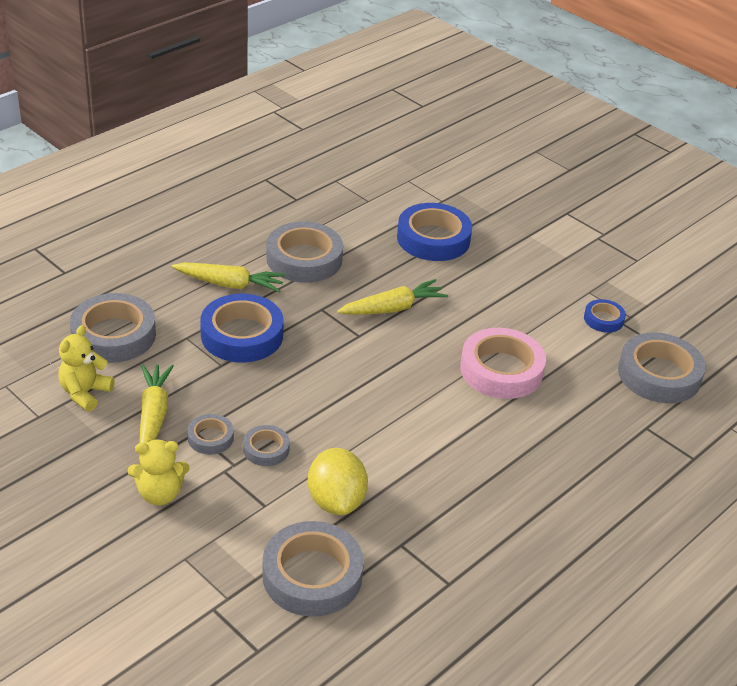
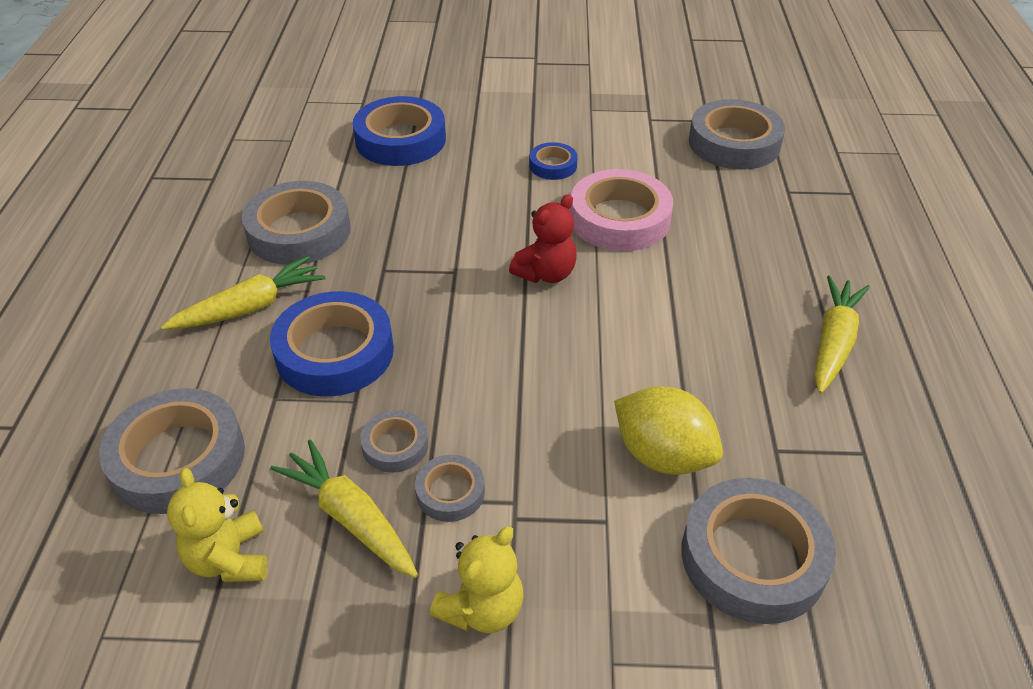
camera: 40 degrees left, 5 degrees up
grey tape [243,425,290,466] -> grey tape moved to [360,410,428,473]
yellow carrot [337,279,448,315] -> yellow carrot moved to [814,275,870,394]
blue tape [584,299,626,333] -> blue tape moved to [529,142,577,180]
none -> red teddy bear [509,194,577,283]

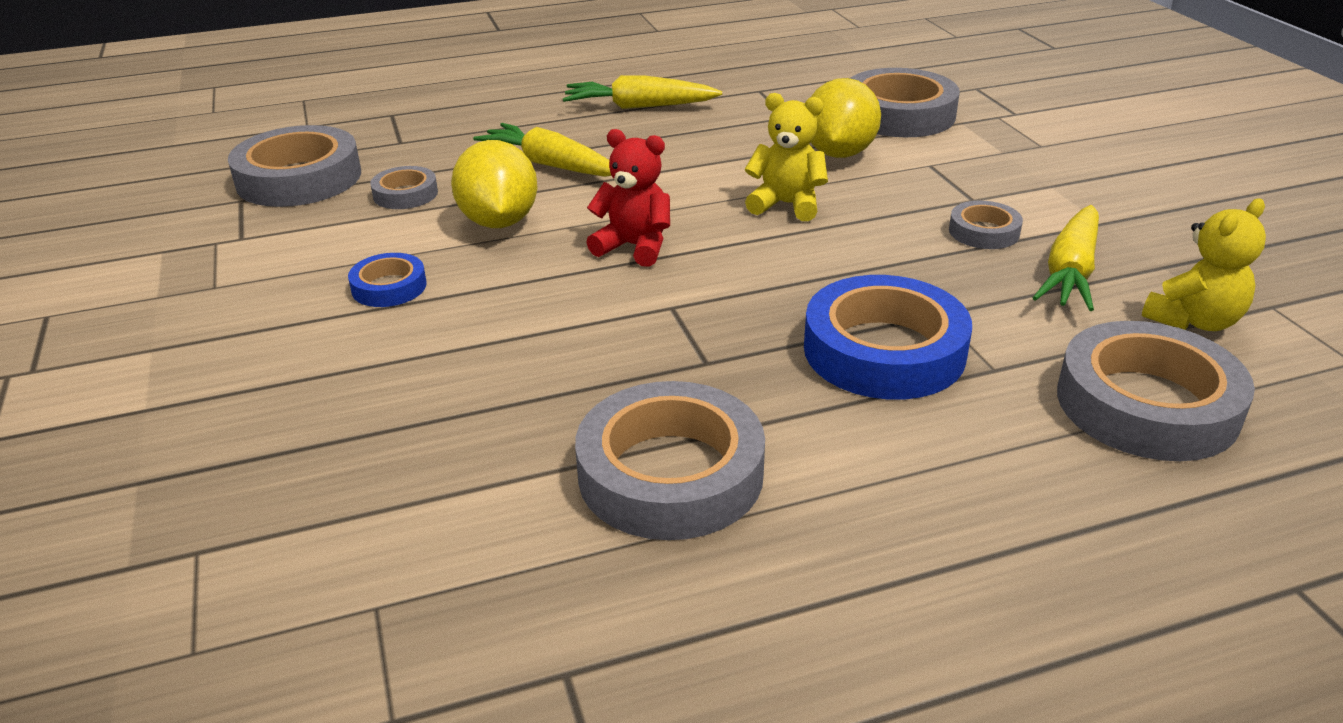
camera: 110 degrees left, 10 degrees down
yellow carrot [161,256,325,330] -> yellow carrot moved to [473,123,612,177]
blue tape [353,96,446,166] -> none
grey tape [360,410,428,473] -> grey tape moved to [370,166,438,209]
yellow teddy bear [430,526,524,633] -> yellow teddy bear moved to [745,93,828,221]
pink tape [570,169,673,251] -> yellow lemon [451,140,537,228]

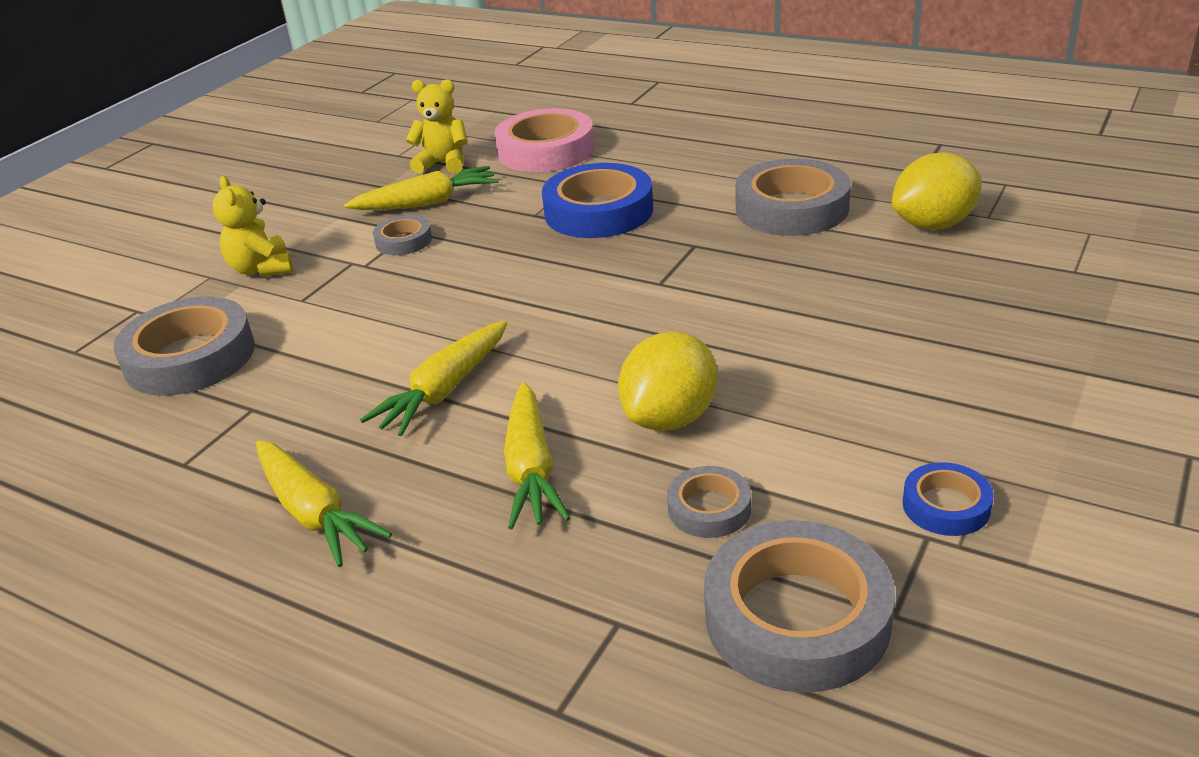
camera: 130 degrees left, 0 degrees up
blue tape [348,253,427,307] -> blue tape moved to [902,462,994,536]
red teddy bear [586,129,670,267] -> none
yellow teddy bear [745,93,828,221] -> yellow teddy bear moved to [213,176,293,277]
yellow lemon [811,78,881,158] -> yellow lemon moved to [892,153,982,230]
grey tape [1057,321,1255,461] -> pink tape [494,108,595,172]
none -> yellow carrot [360,321,507,436]

